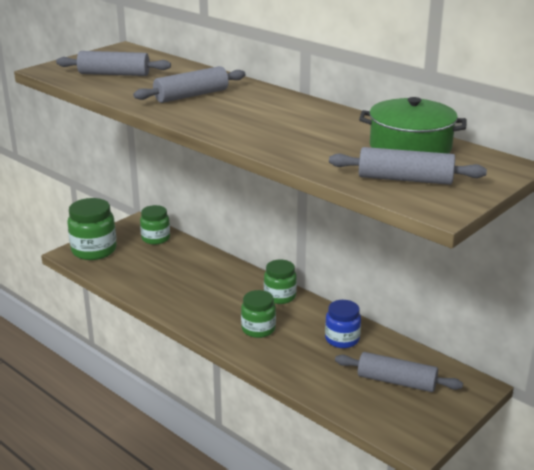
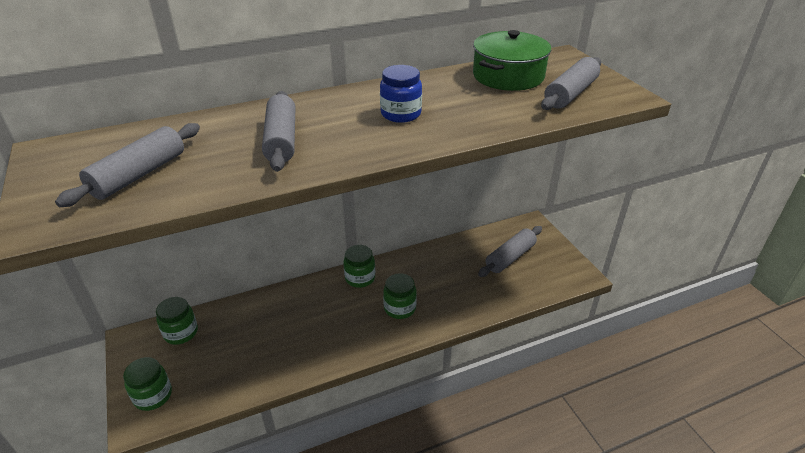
camera: 65 degrees left, 10 degrees up
green jar [67,198,117,260] -> green jar [123,357,172,411], size x0.65
blue jar [325,300,361,348] -> blue jar moved to [380,65,422,123]

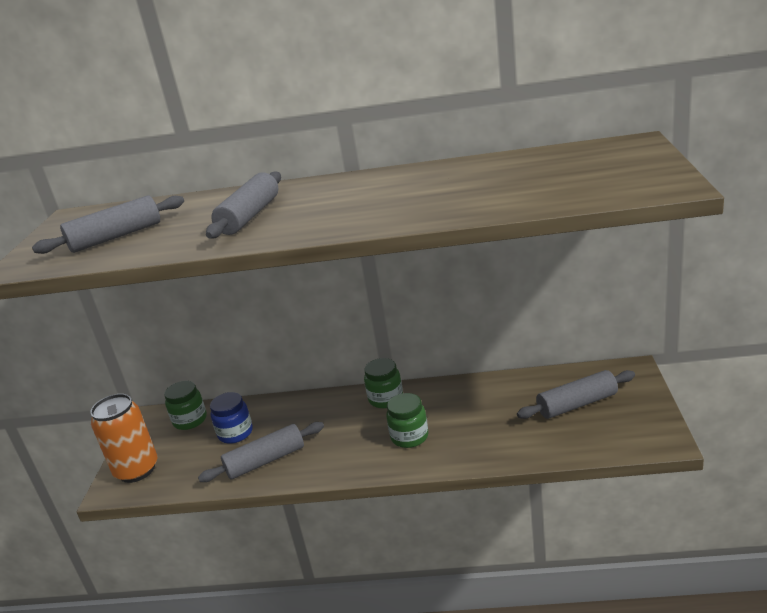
camera: 30 degrees right, 10 degrees down
green jar [123,357,172,411] -> orange can [90,394,157,483]
blue jar [380,65,422,123] -> blue jar moved to [210,392,253,444]
green pot [473,30,551,91] -> none
grey rolling pin [541,57,601,110] -> grey rolling pin moved to [198,422,324,482]

